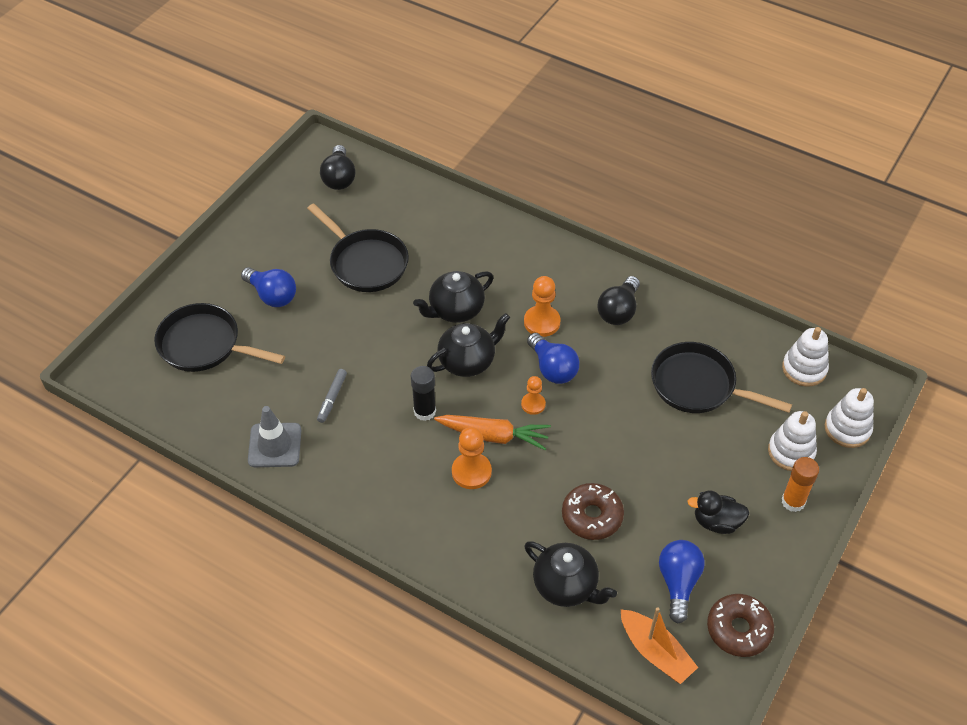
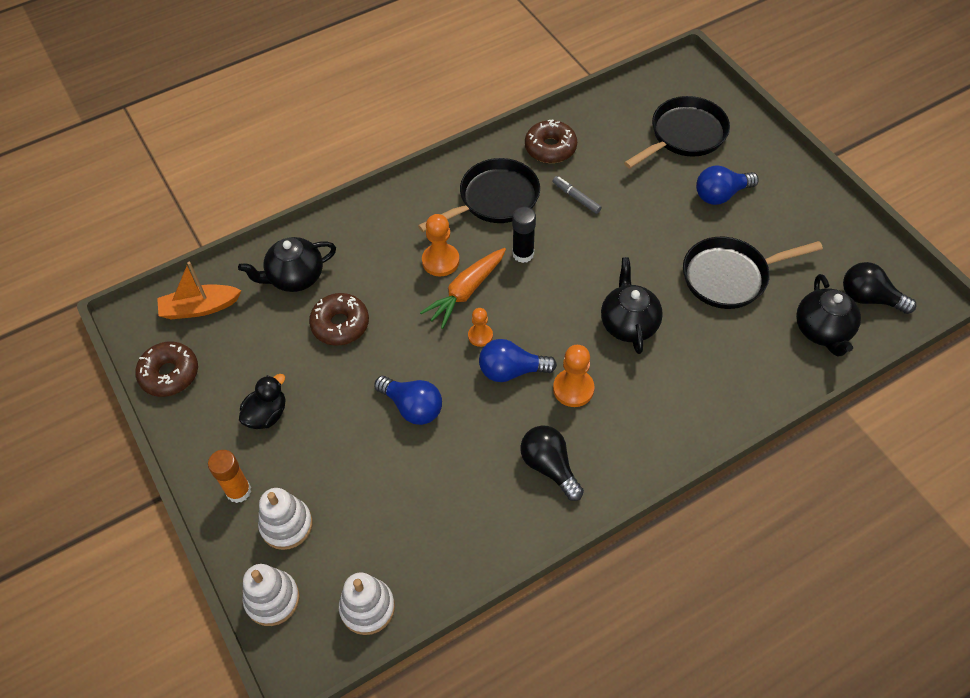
camera: 120 degrees right, 5 degrees up
grey traffic cone [248,406,301,467] -> brown donut [525,120,577,163]
black teapot [427,313,510,377] -> black teapot moved to [796,274,861,357]
black pan [651,342,792,413] -> black pan moved to [418,158,540,232]
blue light bulb [659,540,704,623] -> blue light bulb moved to [374,376,442,425]

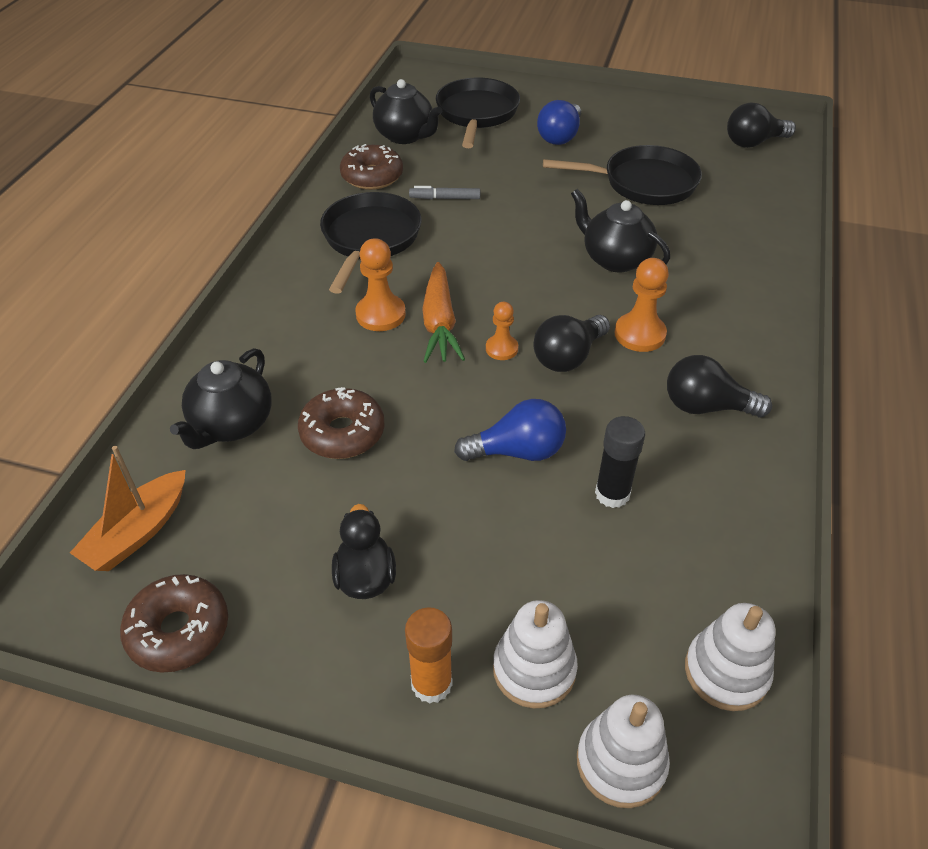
camera: 45 degrees left, 10 degrees down
blue light bulb [479,339,557,382] -> black light bulb [533,315,610,372]
black glue stick [512,207,536,263] -> black glue stick moved to [595,416,645,508]
black pan [683,237,823,309] -> black pan turned 120 degrees counterclockwise [543,145,702,205]
black teapot [796,274,861,357] -> black teapot moved to [370,79,442,144]

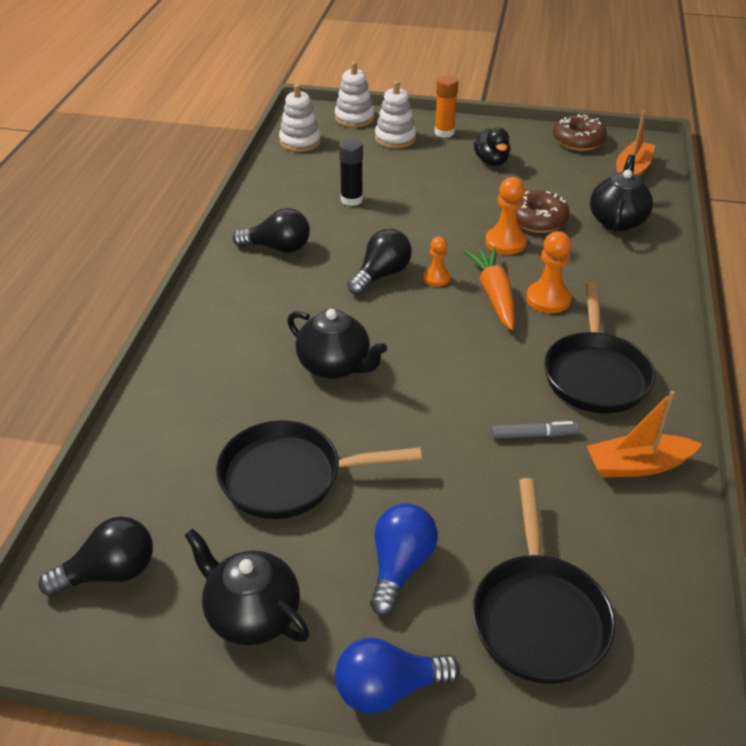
camera: 175 degrees right, 5 degrees down
brown donut [340,144,403,190] -> orange boat [587,391,702,477]
black teapot [370,79,442,144] -> black teapot moved to [184,528,309,645]
blue light bulb [454,399,566,461] -> blue light bulb moved to [335,638,460,714]
orange pawn [615,258,669,352] -> orange pawn moved to [485,177,527,255]

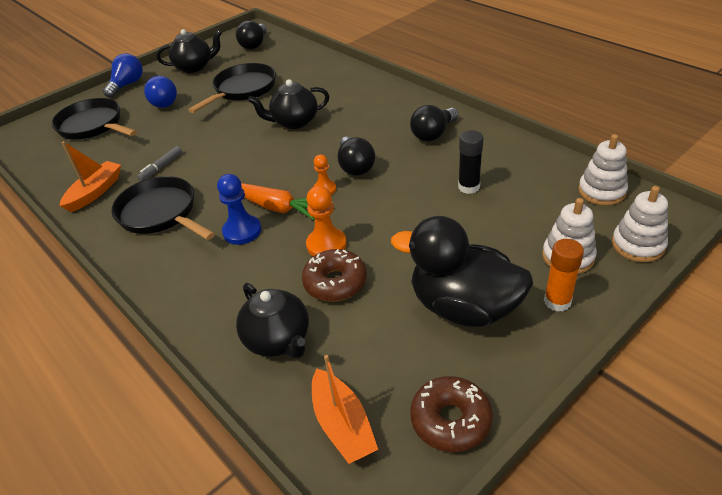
camera: 130 degrees right, 0 degrees up
black duck [474,127,511,166] -> black duck [391,216,533,327], size x2.00
orange pawn [526,231,572,313] -> blue pawn [217,174,261,245]

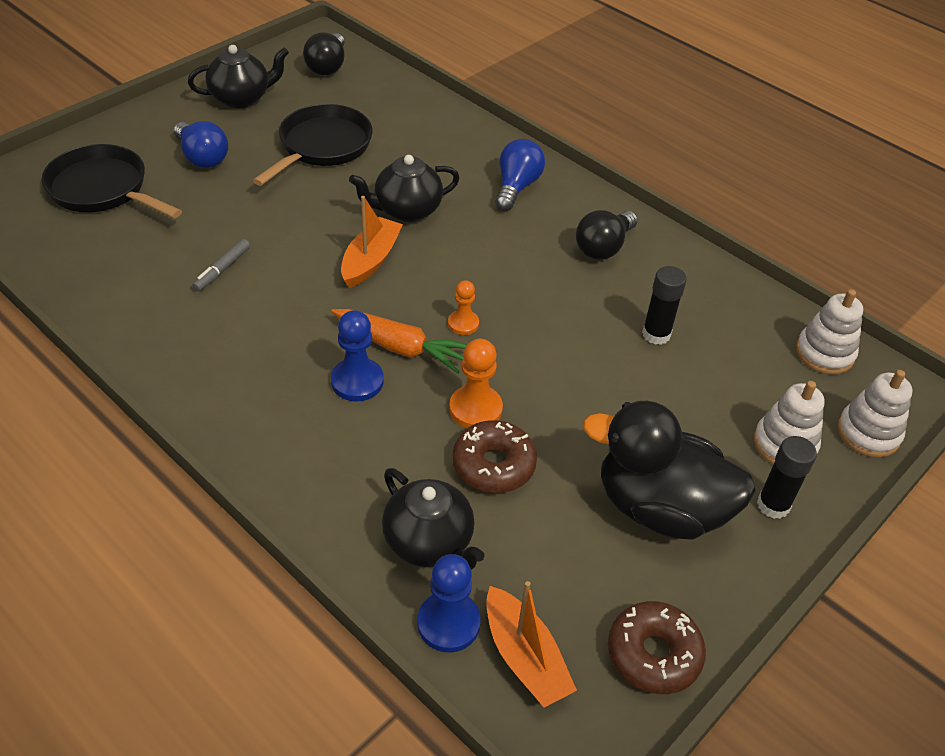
camera: 10 degrees left, 5 degrees up
orange boat [60,141,121,212] -> orange boat moved to [341,196,403,288]
blue light bulb [103,53,143,98] -> blue light bulb moved to [496,139,545,211]
black pan [111,176,215,240] -> none
black light bulb [337,136,375,176] -> none
orange glue stick [544,239,584,312] -> black glue stick [757,436,817,519]
none -> blue pawn [417,554,481,653]

